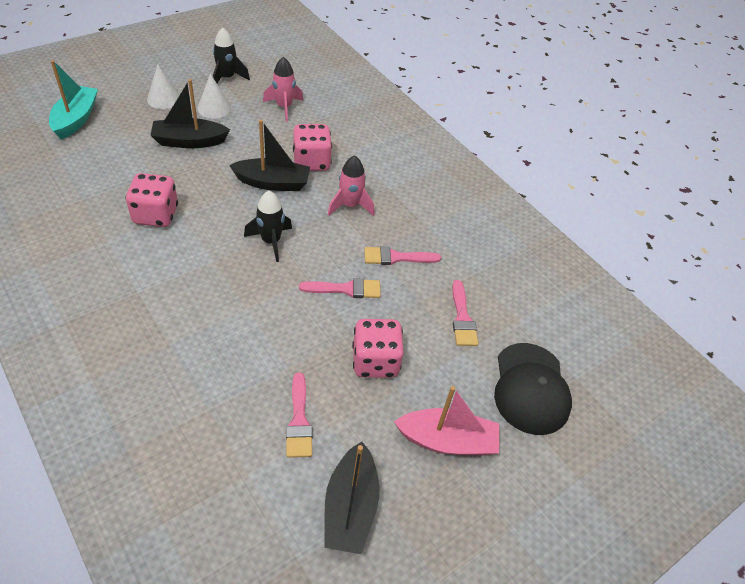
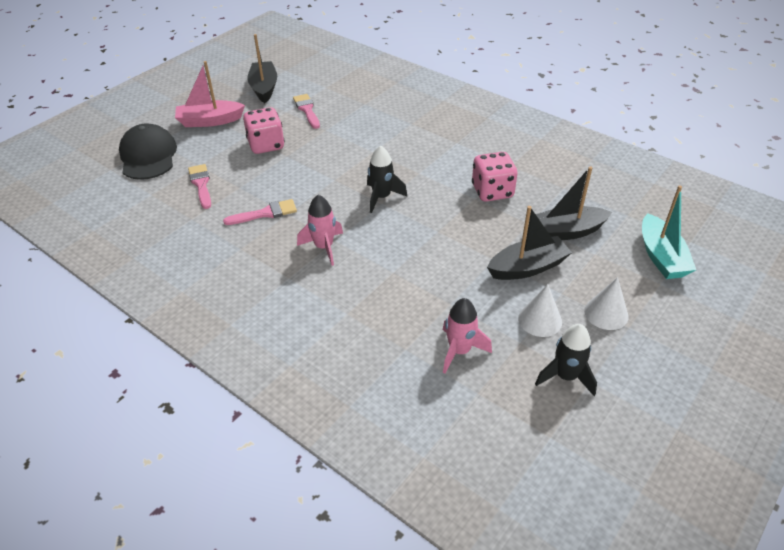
camera: 170 degrees right, 5 degrees down
black boat [229,120,310,191] -> black boat moved to [536,166,612,240]
pink dice [293,124,332,171] -> none
pink brush [299,278,381,298] -> none

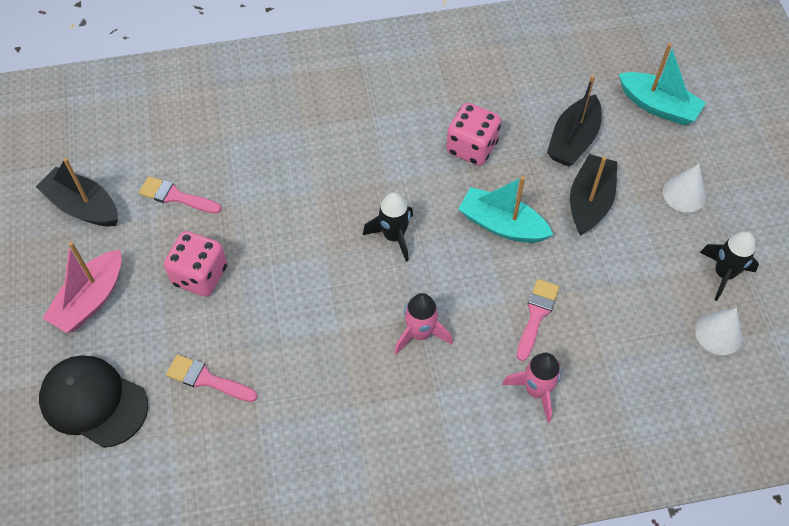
camera: 50 degrees left, 15 degrees up
pink brush [223,199,297,225] -> pink brush moved to [517,279,559,361]
pink rocket [443,298,492,374] -> pink rocket moved to [502,353,561,423]
white cone [518,284,562,337] -> white cone moved to [695,308,743,355]
none -> turquoise boat [458,176,553,243]

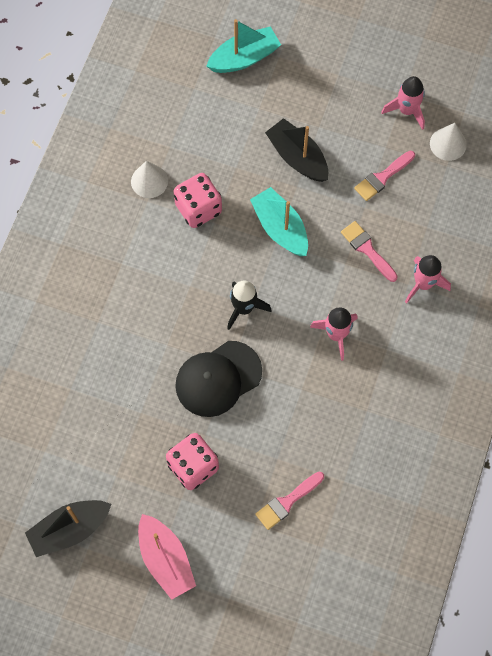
camera: 60 degrees left, 10 degrees up
black cap [39,356,148,448] -> black cap moved to [175,341,262,417]
pink brush [139,176,221,214] -> pink brush moved to [354,151,415,201]
turquoise boat [458,176,553,243] -> turquoise boat turned 90 degrees clockwise [250,187,308,256]
black boat [547,75,601,167] -> none
white cone [663,164,707,212] -> white cone moved to [131,161,168,198]
black rocket [700,231,759,301] -> pink rocket [381,76,425,130]

